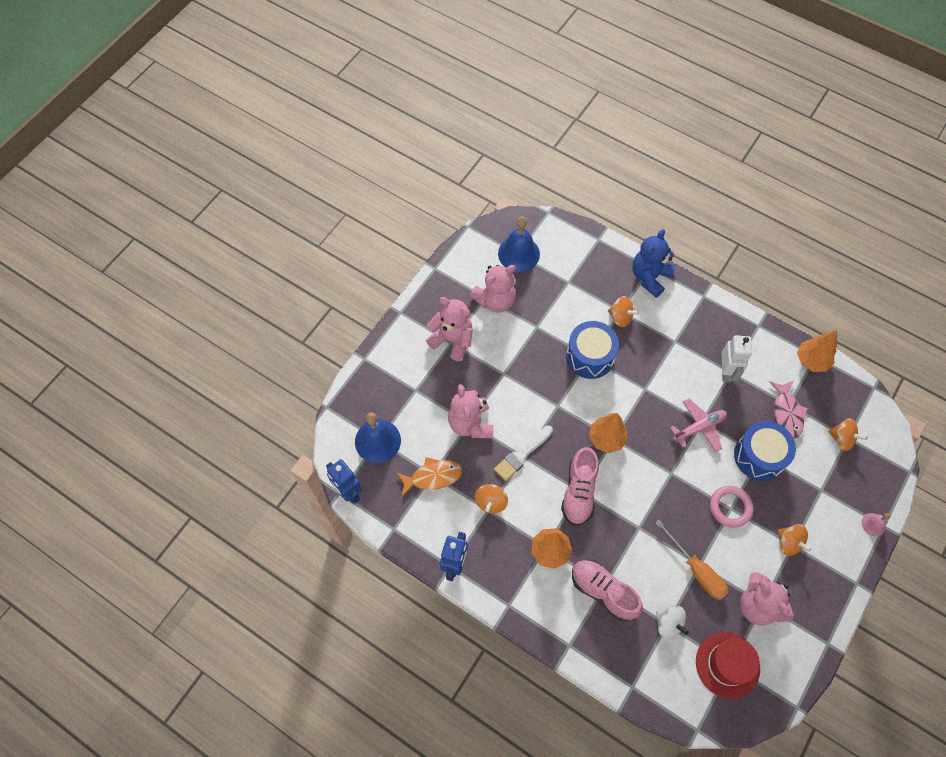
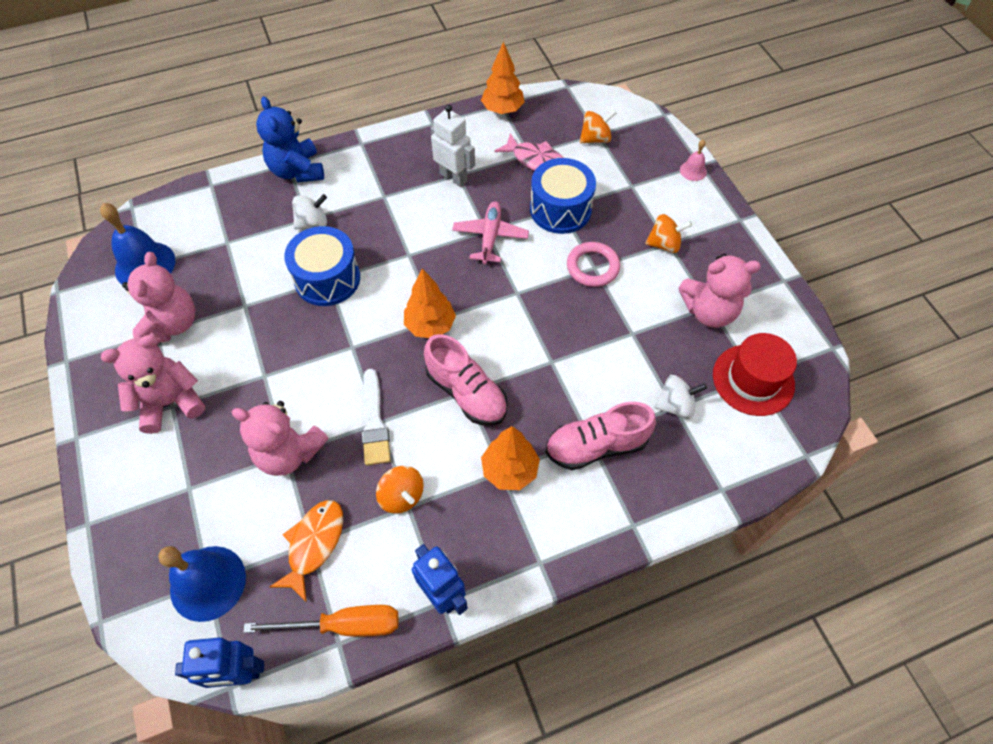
camera: 55 degrees left, 5 degrees down
orange spinning top [608,296,639,327] -> white spinning top [292,194,327,229]
orange screwdriver [655,520,729,600] -> orange screwdriver moved to [243,605,399,637]

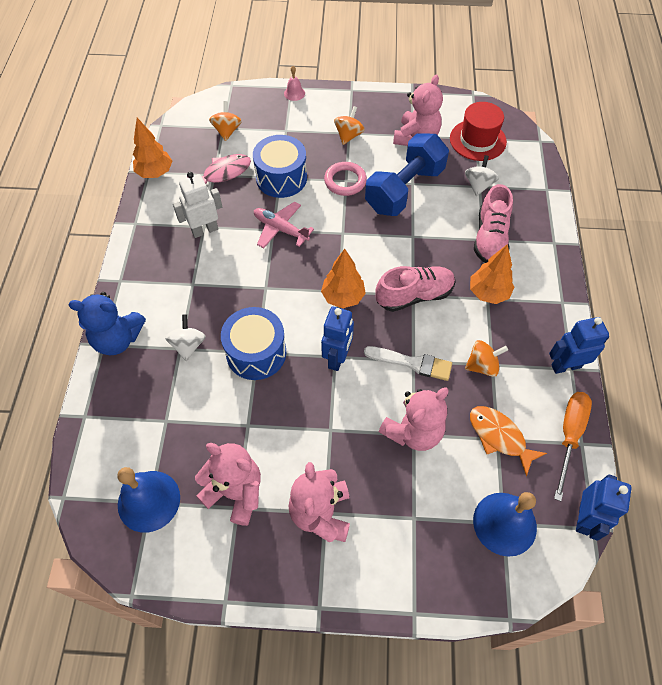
camera: 65 degrees left, 0 degrees up
none -> blue robot [321,307,354,371]
none -> blue dumbbell [365,133,449,216]

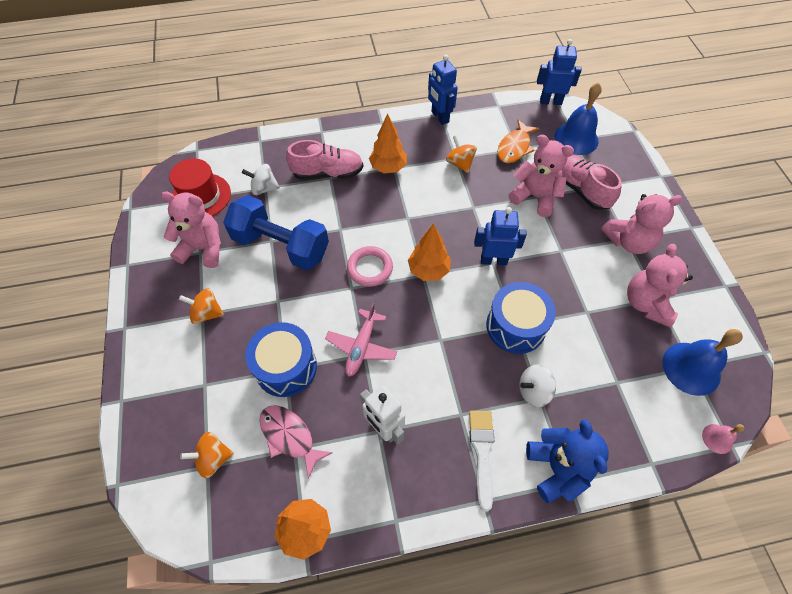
camera: 105 degrees left, 0 degrees up
pink bell [284,66,305,101] -> pink bell moved to [702,424,745,454]
pink ring [324,162,367,196] -> pink ring moved to [347,246,393,287]
white brush [364,346,452,381] -> white brush moved to [469,411,494,512]
pink shoe [375,266,455,312] -> pink shoe moved to [561,155,622,210]
orange screwdriver [554,392,592,501] -> none

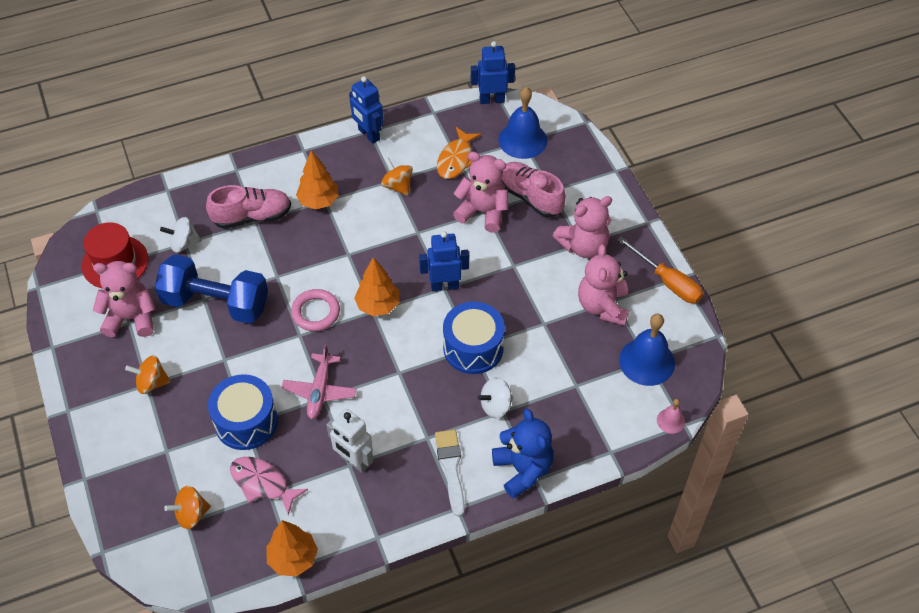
camera: 10 degrees left, 5 degrees down
none -> orange screwdriver [617,237,703,303]

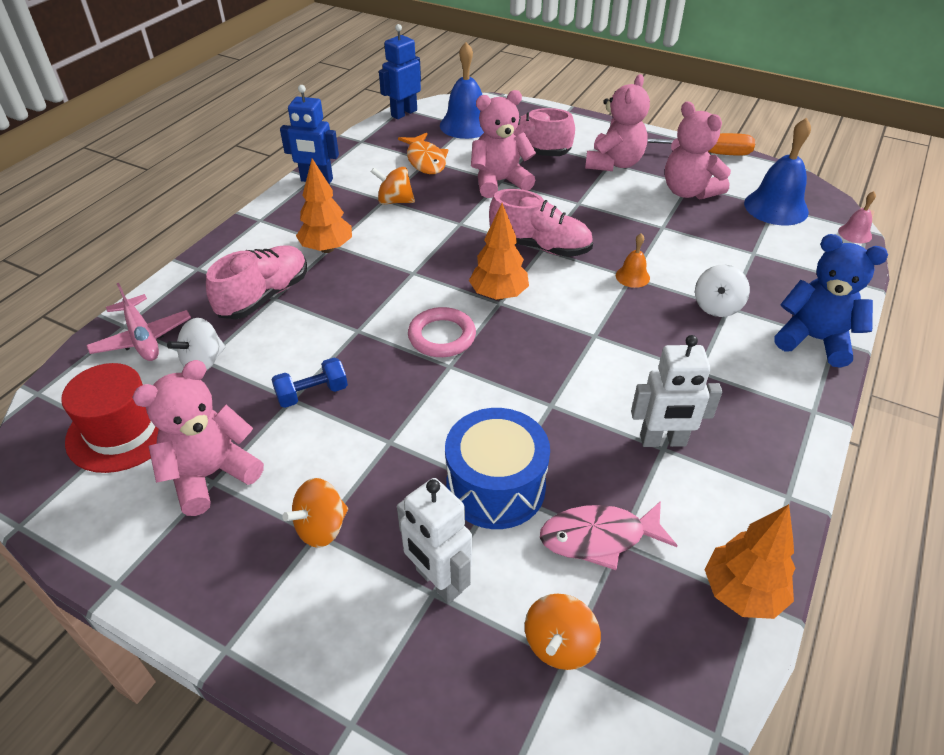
camera: 40 degrees left, 10 degrees down
blue dumbbell [155,254,268,324] -> blue dumbbell [271,358,348,408], size x0.45
pink plane [281,344,356,419] -> pink plane moved to [86,283,191,361]
blue robot [419,231,469,291] -> pink shoe [489,189,593,257]
white brush [435,429,465,517] -> none
blue drum [443,302,505,374] -> orange bell [616,233,650,288]
none -> white robot [397,478,472,603]

